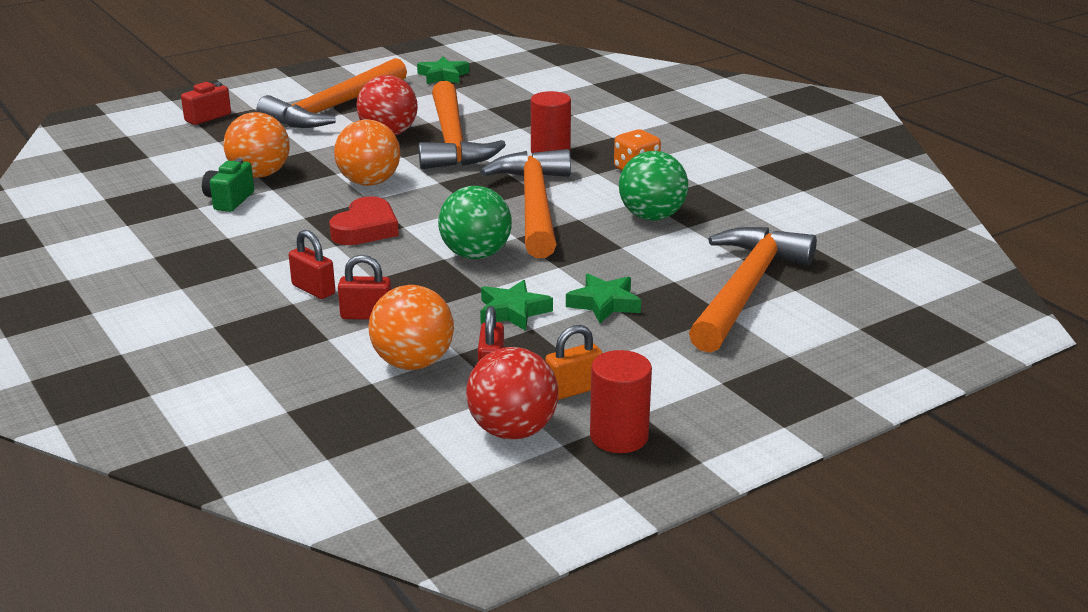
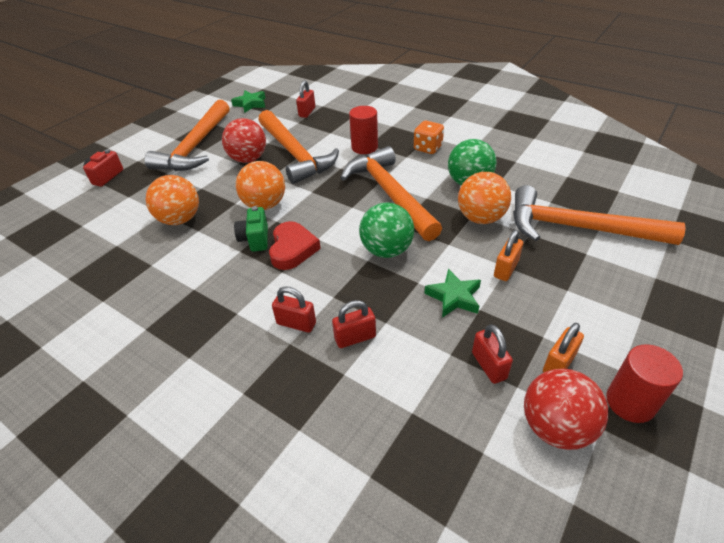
camera: 20 degrees left, 15 degrees up
green camera [202,158,254,212] -> green camera moved to [234,206,268,252]
orange ball [368,285,454,370] -> orange ball moved to [458,172,511,224]
green star [566,274,641,323] -> orange padlock [494,230,523,281]
orange hammer [689,227,817,353] -> orange hammer turned 75 degrees counterclockwise [513,185,686,245]
none -> red padlock [296,80,315,118]

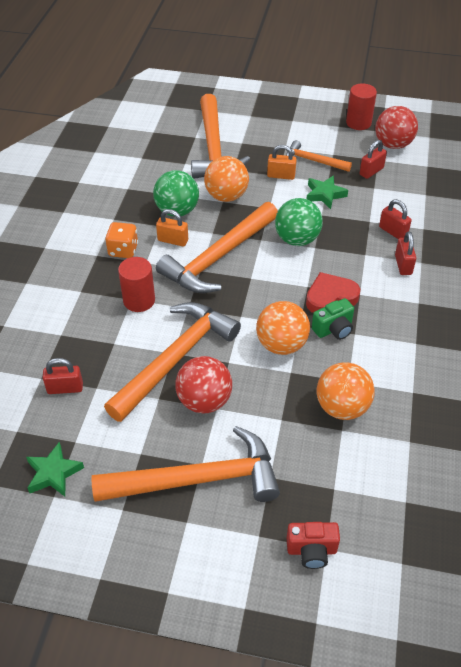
camera: 115 degrees left, 5 degrees up
orange padlock [543,323,584,373] -> orange padlock moved to [156,209,188,246]
none -> orange hammer [286,140,352,172]

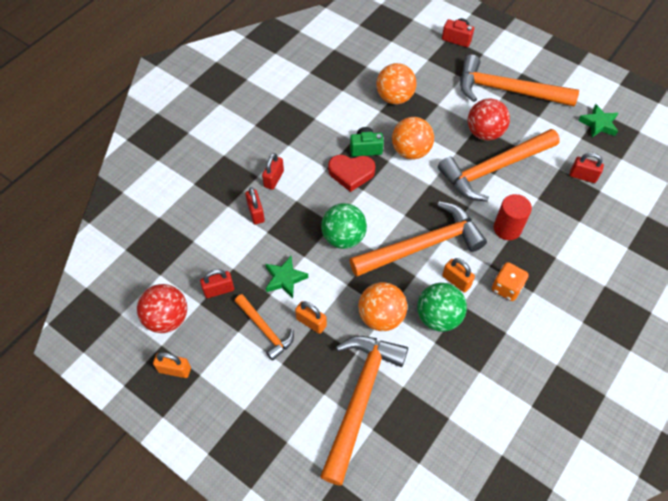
camera: 155 degrees left, 10 degrees up
red cylinder [346,83,377,130] -> orange padlock [153,352,191,378]

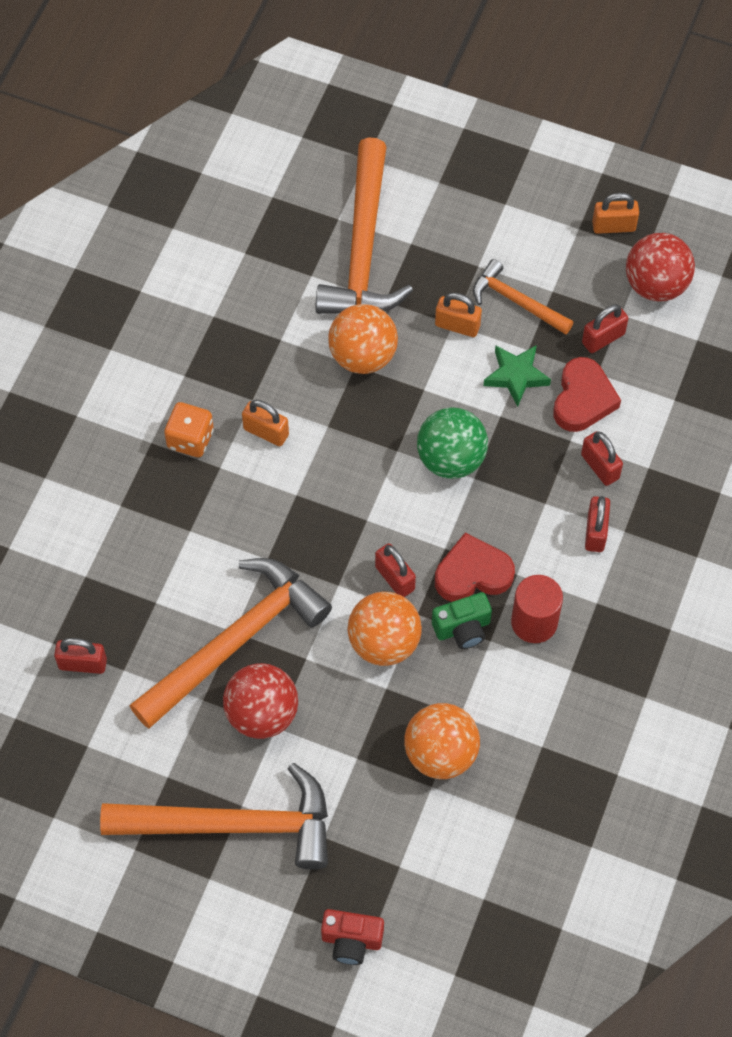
camera: 165 degrees right, 5 degrees up
orange hammer [349,202,487,277] -> none
green ball [417,283,467,332] -> none
red cylinder [493,194,532,240] -> red cylinder moved to [511,575,563,643]
green star [578,104,618,137] -> none
none -> red padlock [375,543,416,597]
none -> red heart [553,357,621,432]

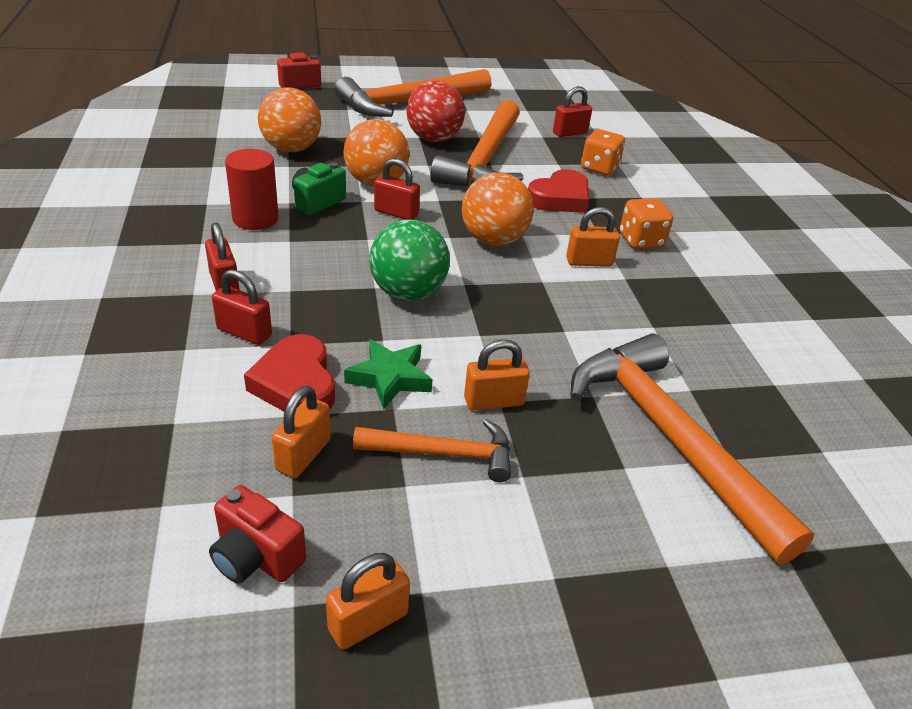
camera: 145 degrees right, 25 degrees down
orange ball [328,304,398,374] -> orange ball moved to [462,172,534,246]
red heart [435,533,515,602] -> red heart moved to [528,169,589,213]
red padlock [582,304,628,353] -> orange padlock [272,386,331,478]
red ball [626,233,695,301] -> red camera [209,485,306,583]
none -> orange dice [581,129,625,176]

